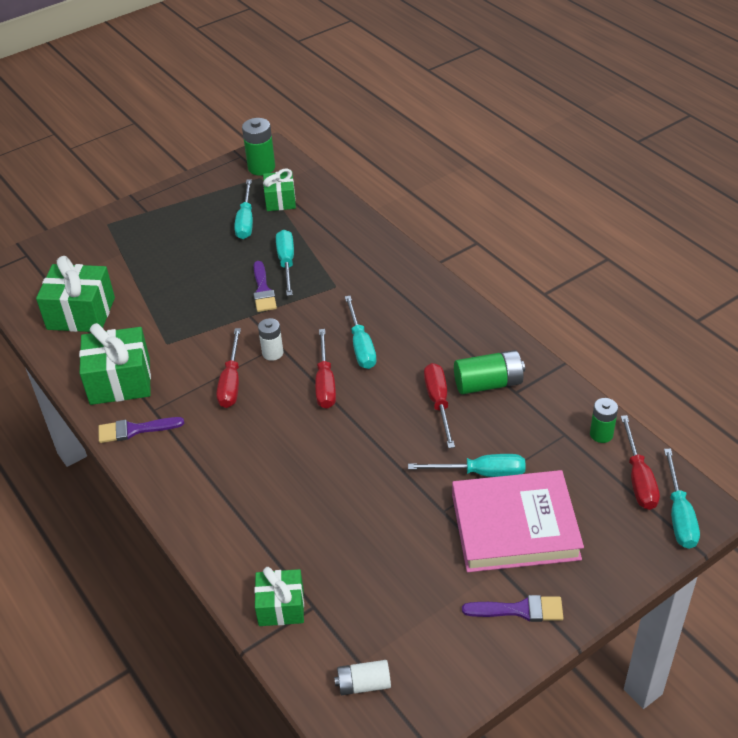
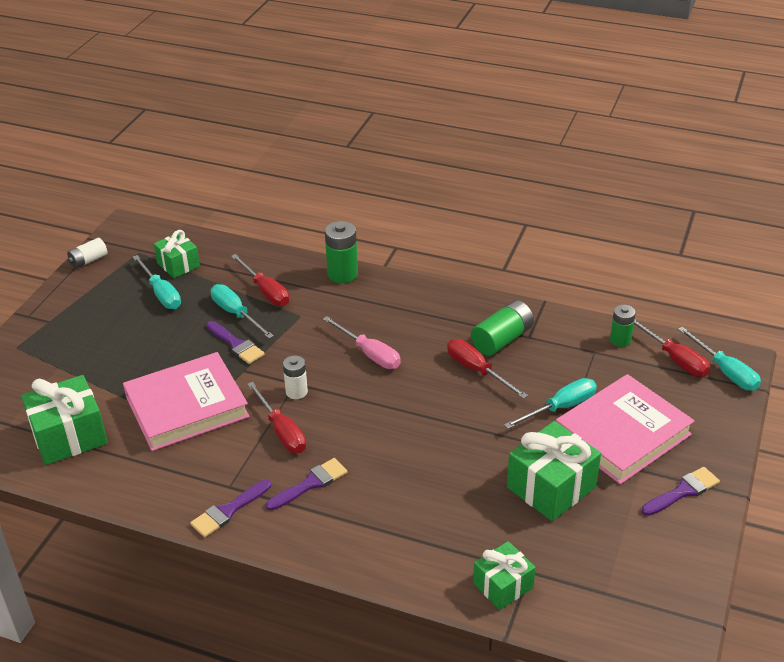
camera: 35 degrees left, 5 degrees down
green gift [79,323,151,405] -> green gift moved to [507,421,601,521]
green battery [242,118,275,176] -> green battery moved to [325,221,358,283]
red screwdriver [315,329,336,409] -> red screwdriver moved to [231,254,289,306]
white battery [334,660,391,695] -> white battery moved to [67,238,108,268]
turquoise screwdriver [345,296,376,369] -> pink screwdriver [323,316,401,369]
none -> pink book [123,352,250,451]
none -> purple brush [266,458,348,511]

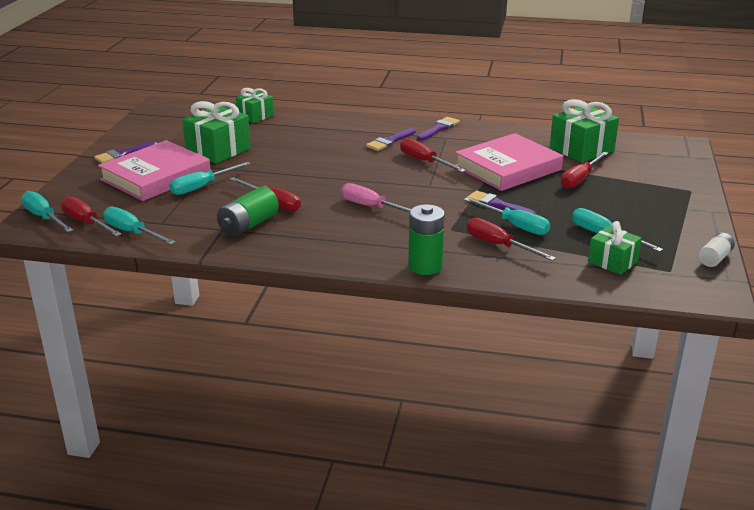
camera: 170 degrees right, 10 degrees down
white battery [283,356,308,399] -> none
green battery [610,305,636,347] -> turquoise screwdriver [104,207,176,245]
none -> red screwdriver [561,152,608,189]

